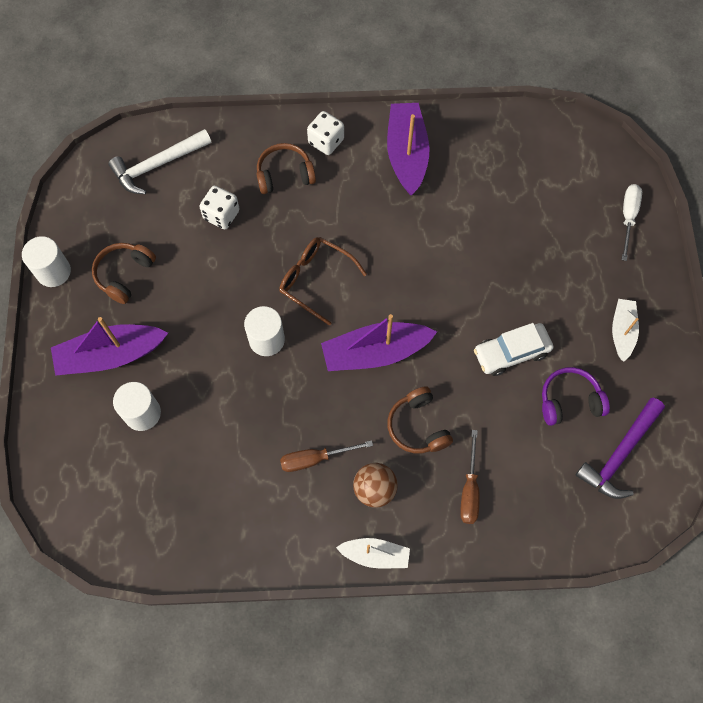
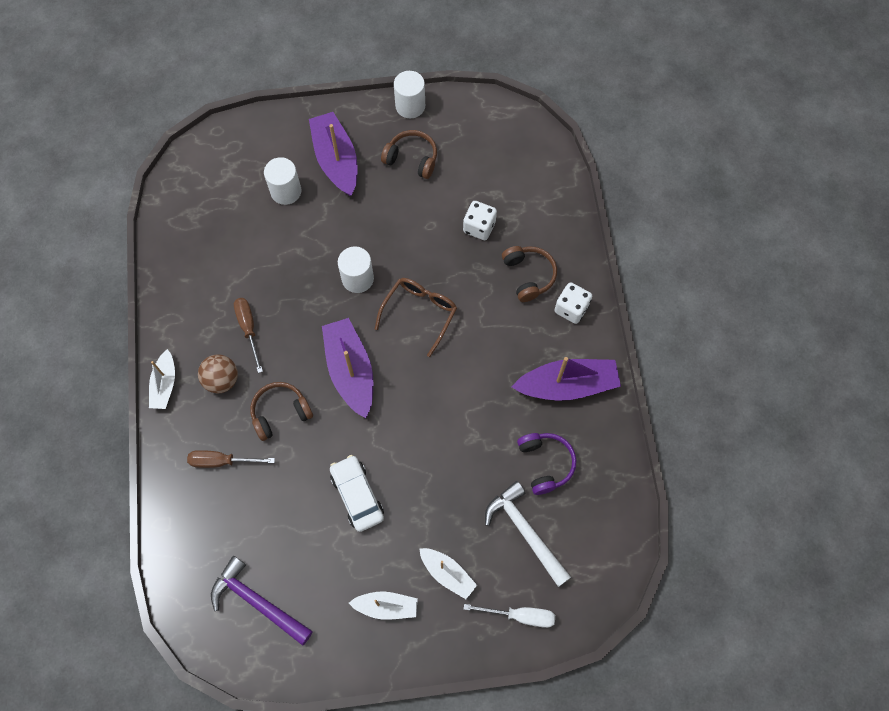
camera: 85 degrees right, 0 degrees up
white hammer [108,129,211,194] -> white hammer moved to [485,481,571,587]
purple headphones [542,367,610,426] -> purple headphones moved to [517,433,576,495]
none -> white boat [419,548,477,599]

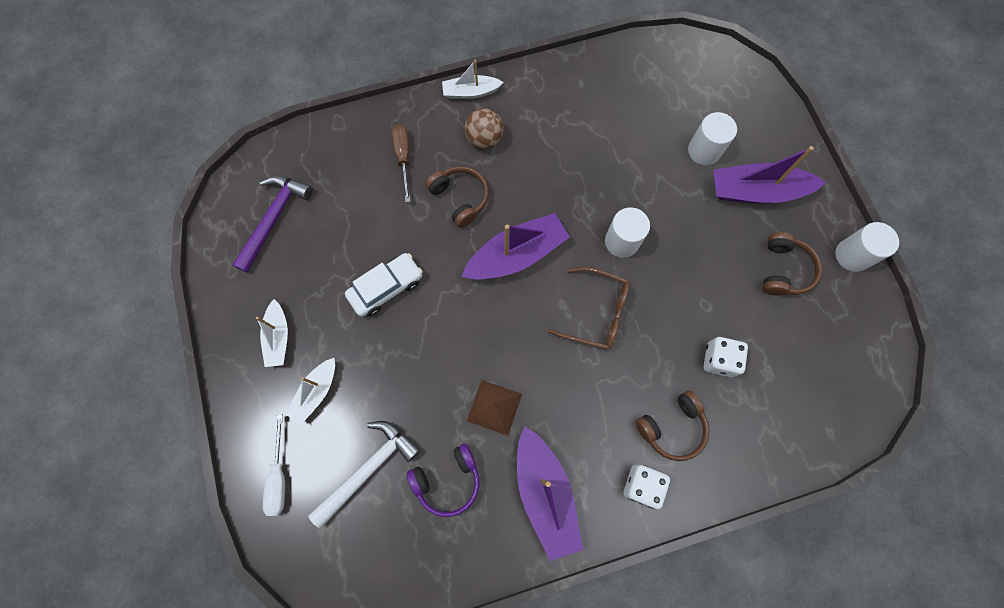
camera: 80 degrees right, 5 degrees up
brown screwdriver [234,298,263,373] -> none
purple boat [309,112,357,196] -> purple boat turned 150 degrees counterclockwise [713,146,826,204]
none -> brown pyramid [467,380,522,436]

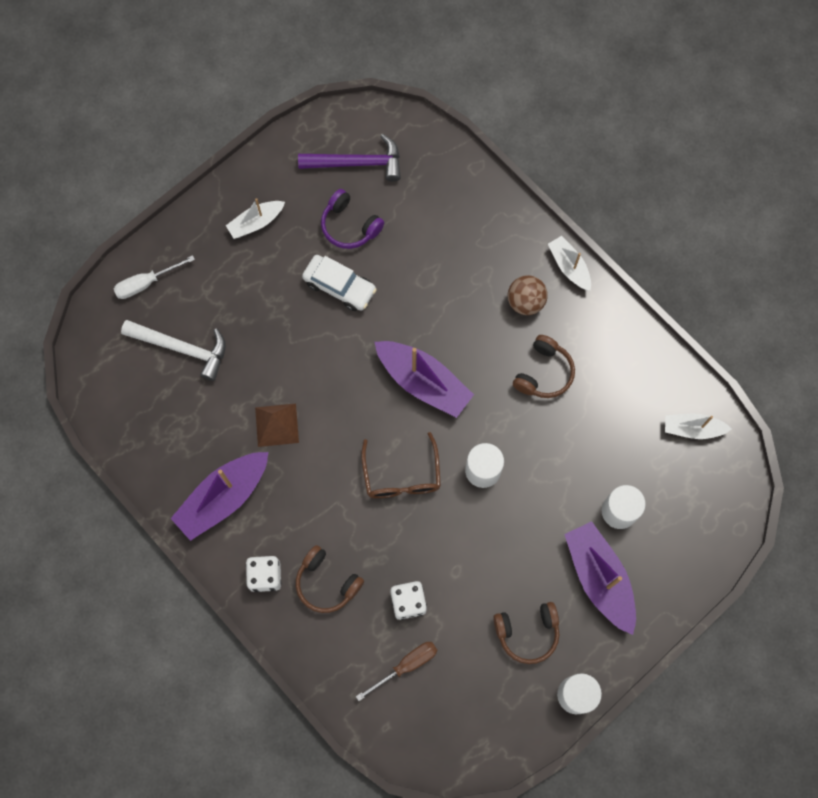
camera: 65 degrees right, 0 degrees up
white boat [286,358,335,425] -> white boat moved to [665,414,731,439]
brown screwdriver [392,124,411,202] -> brown screwdriver moved to [356,642,437,701]
purple headphones [407,444,480,517] -> purple headphones moved to [321,189,384,249]
brown headphones [425,167,489,228] -> brown headphones moved to [513,335,575,398]

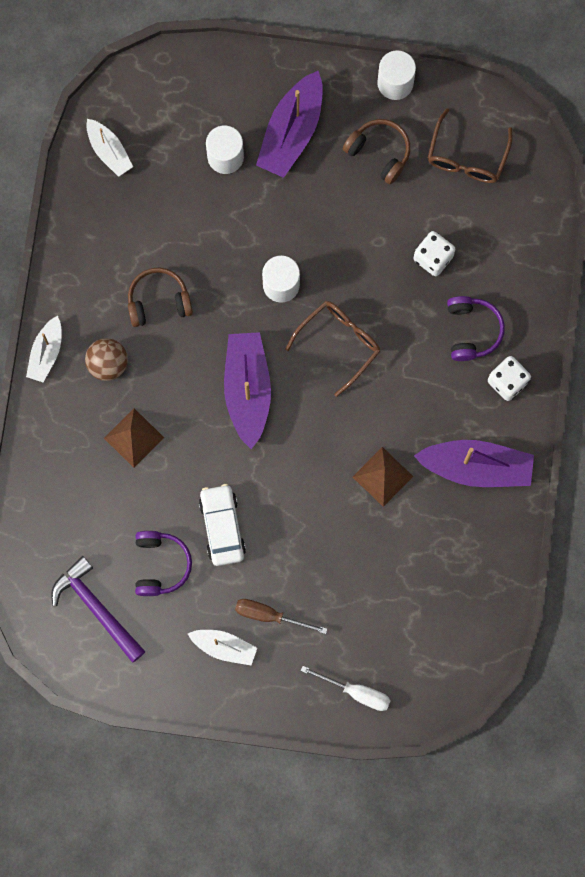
camera: 130 degrees left, 5 degrees up
white hammer [121,320,226,381] -> none
brown headphones [296,545,364,613] -> purple headphones [447,296,505,361]
brown screwdriver [356,642,437,701] -> brown screwdriver moved to [235,599,327,634]
none -> brown pyramid [104,408,164,468]
none -> brown glasses [428,108,513,183]

